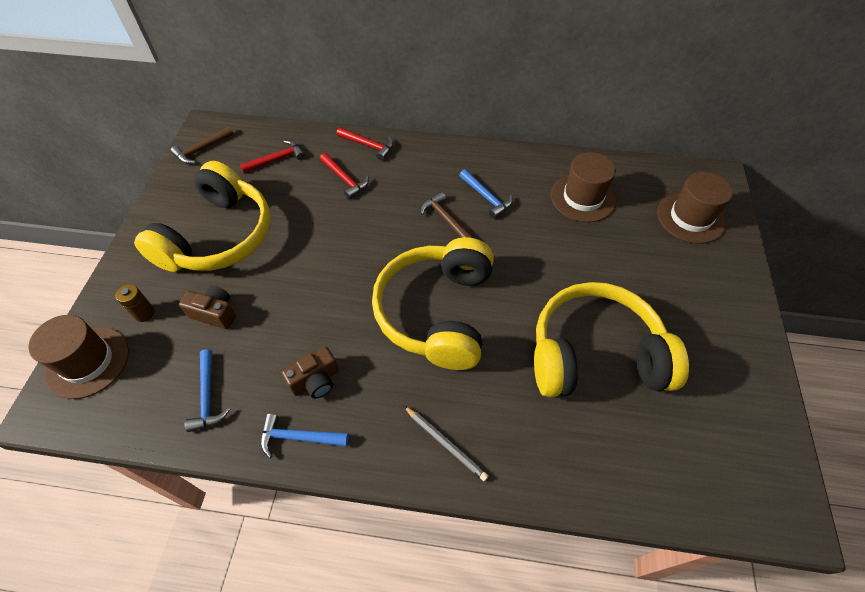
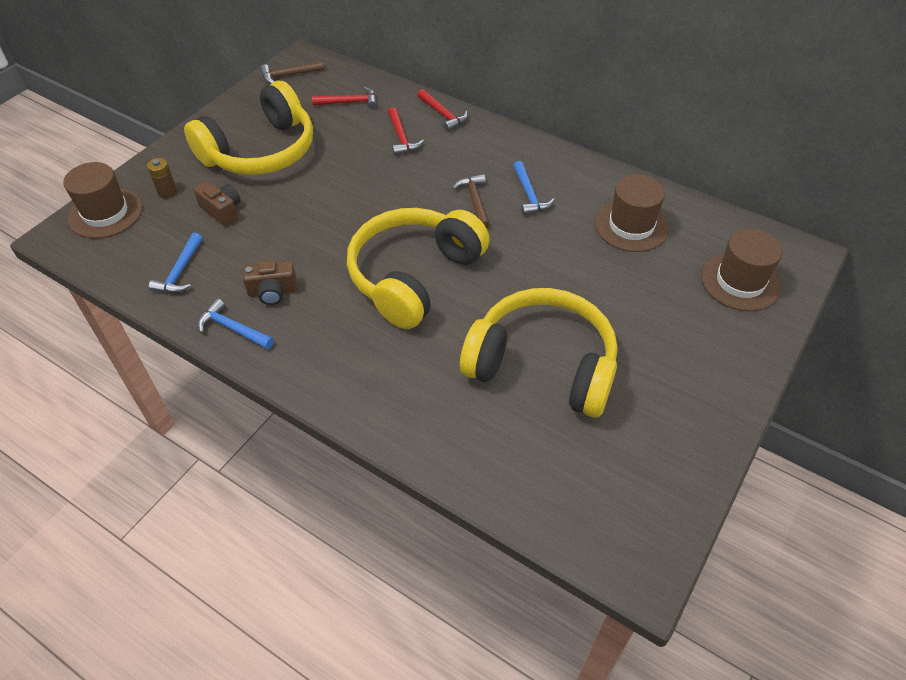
camera: 25 degrees right, 5 degrees down
grey pencil [404,406,489,481] -> none

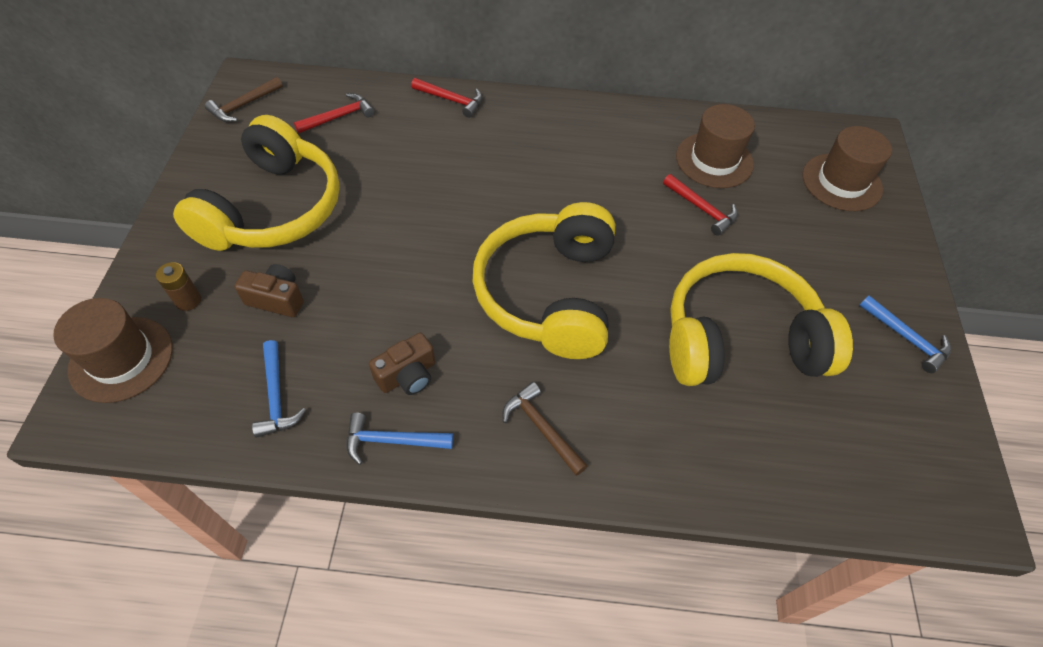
camera: 30 degrees left, 5 degrees up
red hammer [388,107,424,155] -> red hammer moved to [663,174,738,236]
brown hammer [452,174,490,229] -> brown hammer moved to [503,382,588,476]
blue hammer [513,161,555,215] -> blue hammer moved to [859,295,951,373]

